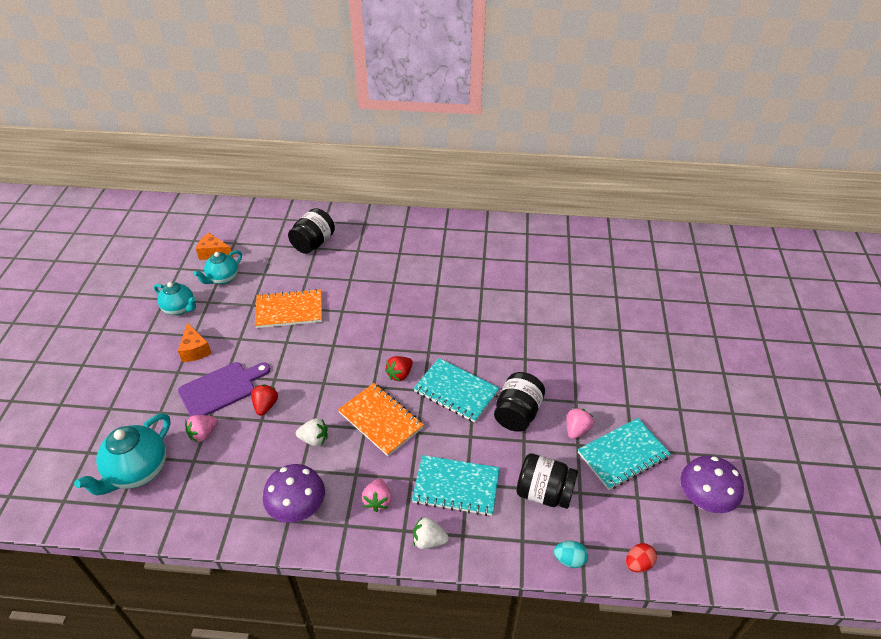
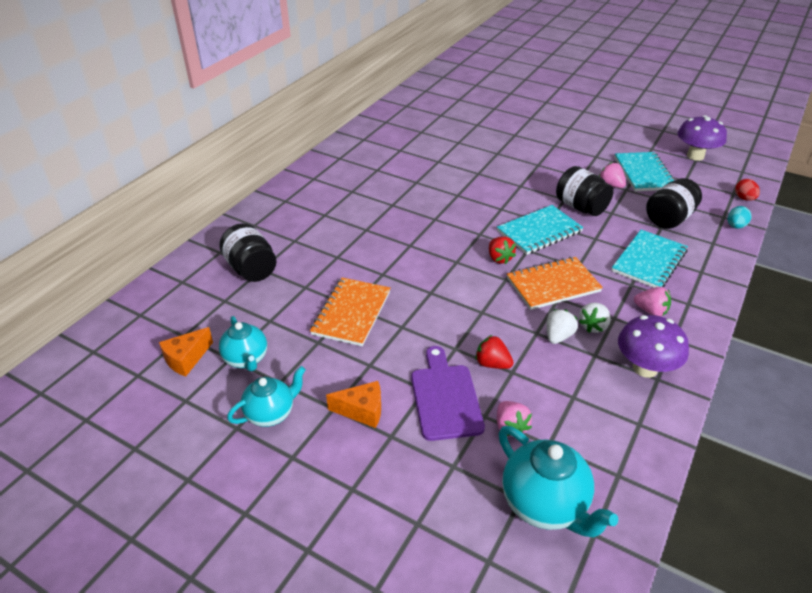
camera: 65 degrees left, 5 degrees down
white strawberry [413,516,449,549] -> white strawberry moved to [578,303,611,333]

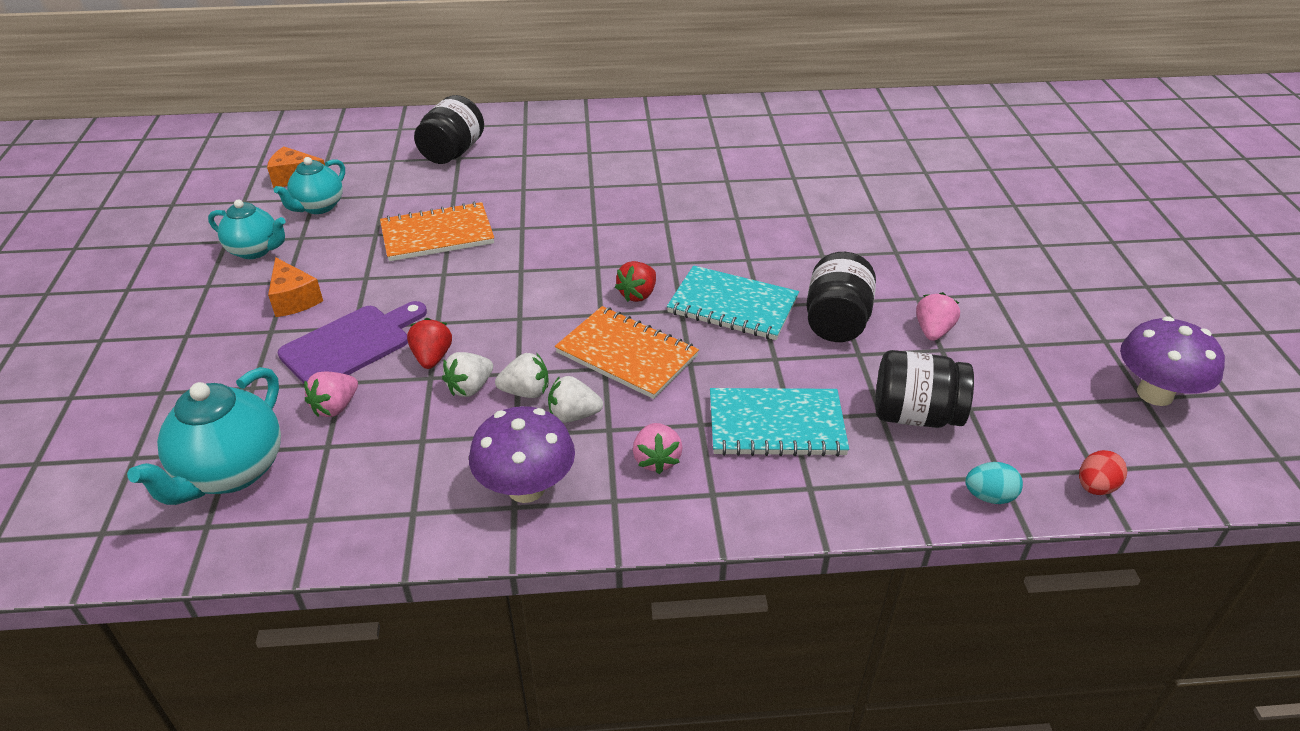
camera: 55 degrees right, 0 degrees up
turquoise notebook [614,152,675,191] -> none
none -> white strawberry [442,352,493,397]

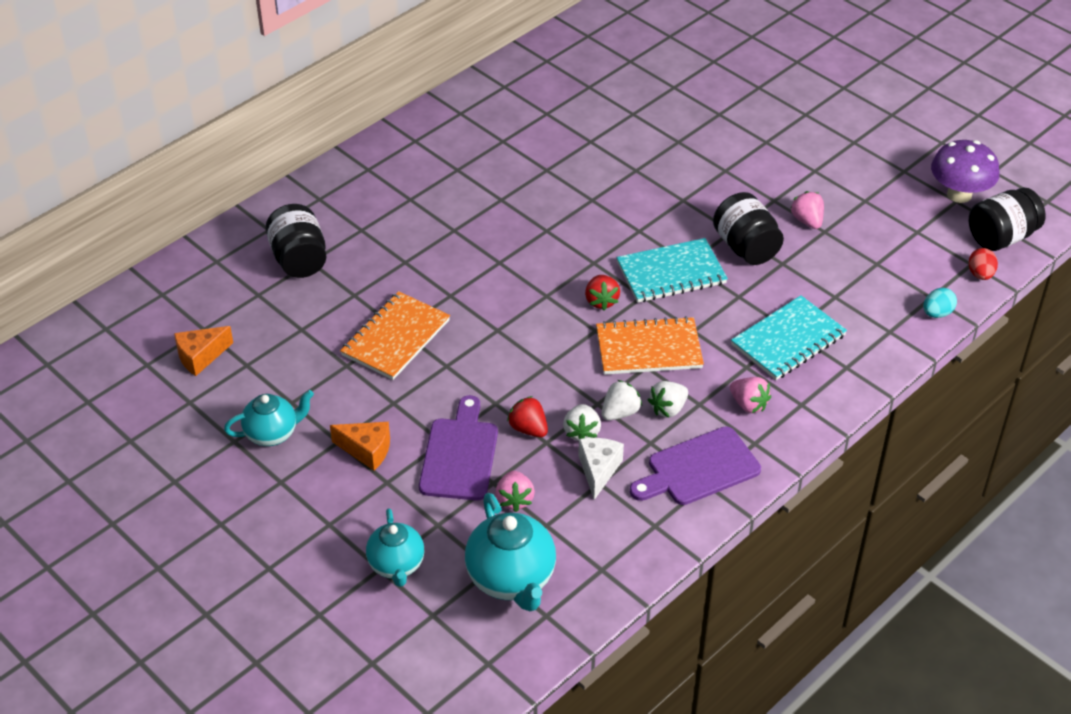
camera: 40 degrees left, 5 degrees up
turquoise teapot [274,157,345,214] -> turquoise teapot moved to [366,508,424,587]
purple mushroom [469,406,575,503] -> purple cutting board [630,426,761,505]
black jar [875,350,974,428] -> black jar moved to [969,187,1046,251]
none -> white cheese [578,438,624,500]

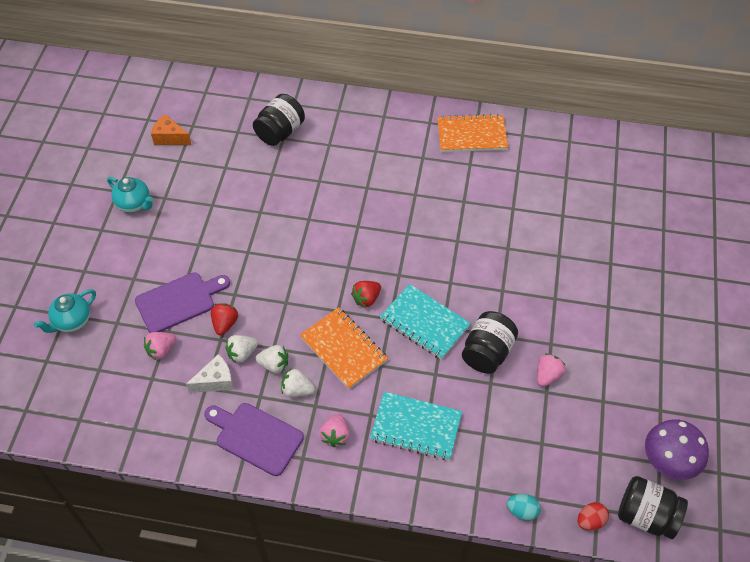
camera: 55 degrees right, 10 degrees up
orange cheese [330,422,390,471] -> none
orange notebook [340,291,450,380] -> orange notebook moved to [437,114,508,152]
turquoise teapot [465,493,556,611] -> none

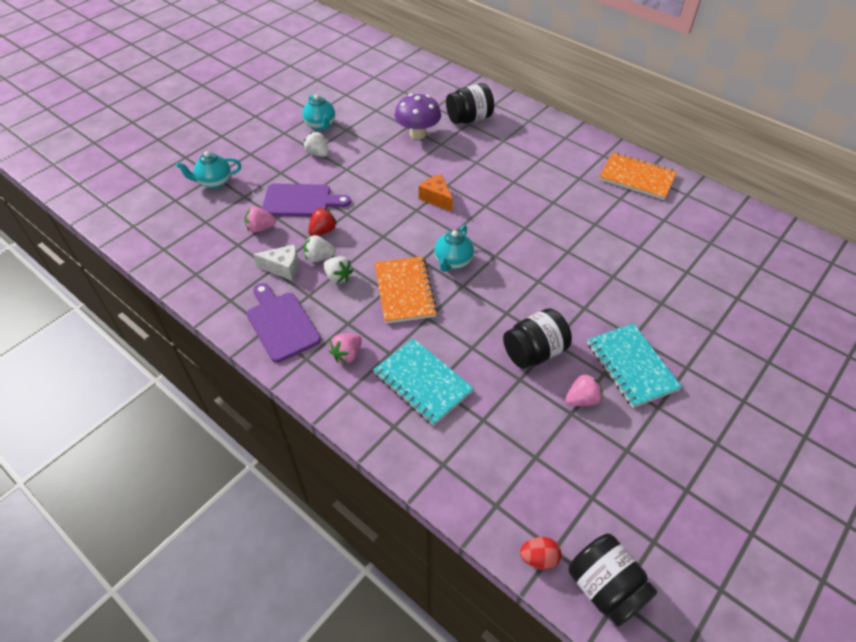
camera: 30 degrees right, 5 degrees down
orange cheese [151,114,191,145] -> orange cheese moved to [419,174,453,212]
white strawberry [281,368,315,397] -> white strawberry moved to [304,132,329,157]
red strawberry [351,281,381,308] -> turquoise teapot [434,225,474,272]
turquoise notebook [380,284,471,360] -> turquoise notebook moved to [587,323,682,408]
turquoise egg [507,494,541,521] -> none
purple mushroom [645,419,709,480] -> purple mushroom moved to [394,94,441,139]

